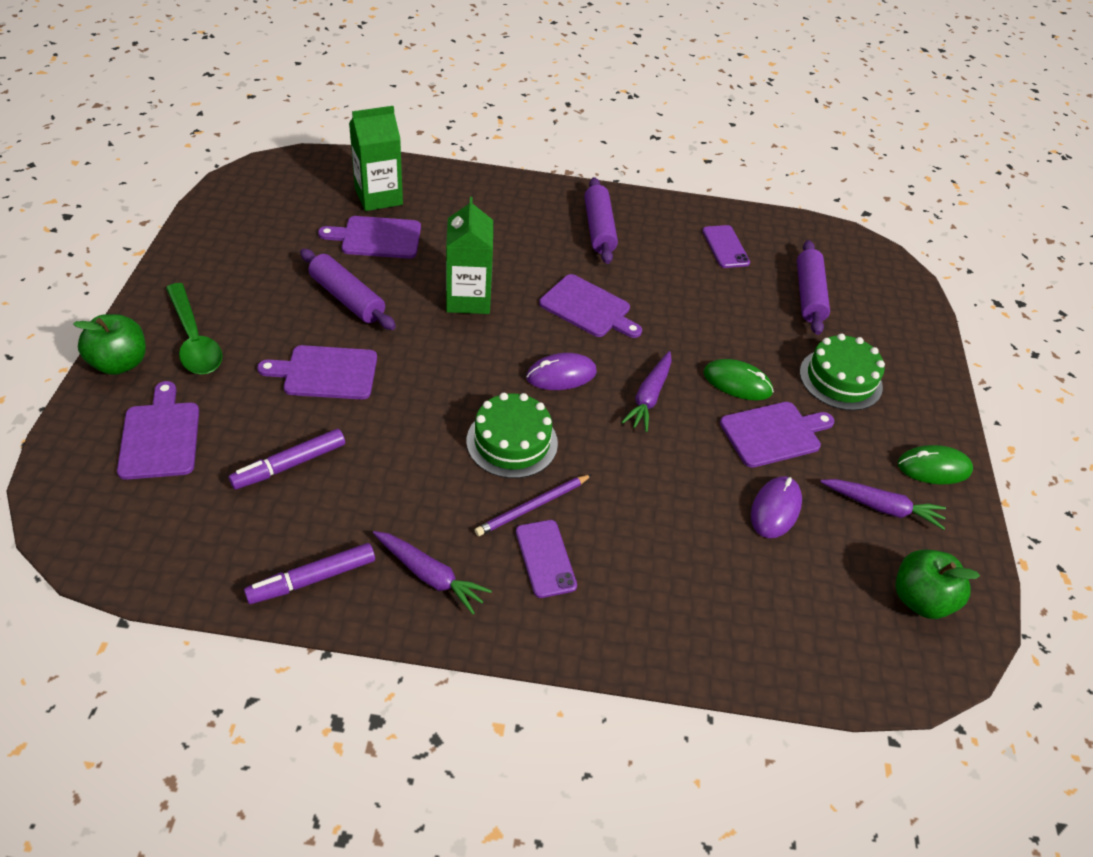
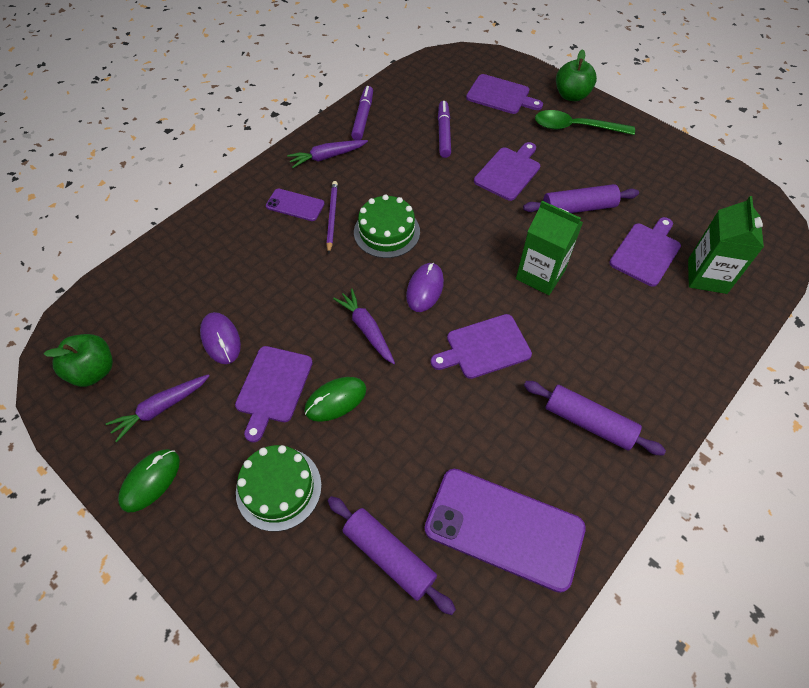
camera: 130 degrees right, 10 degrees up
purple phone [702,225,750,268] -> purple phone [425,469,586,593], size x2.01

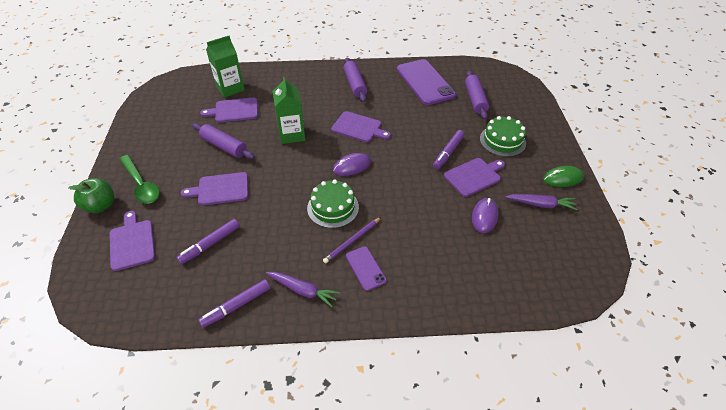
camera: 135 degrees left, 10 degrees down
green apple [44,334,113,387] -> none
green mouse [304,377,367,422] -> purple marker [433,130,465,169]
purple carrot [333,288,395,364] -> none

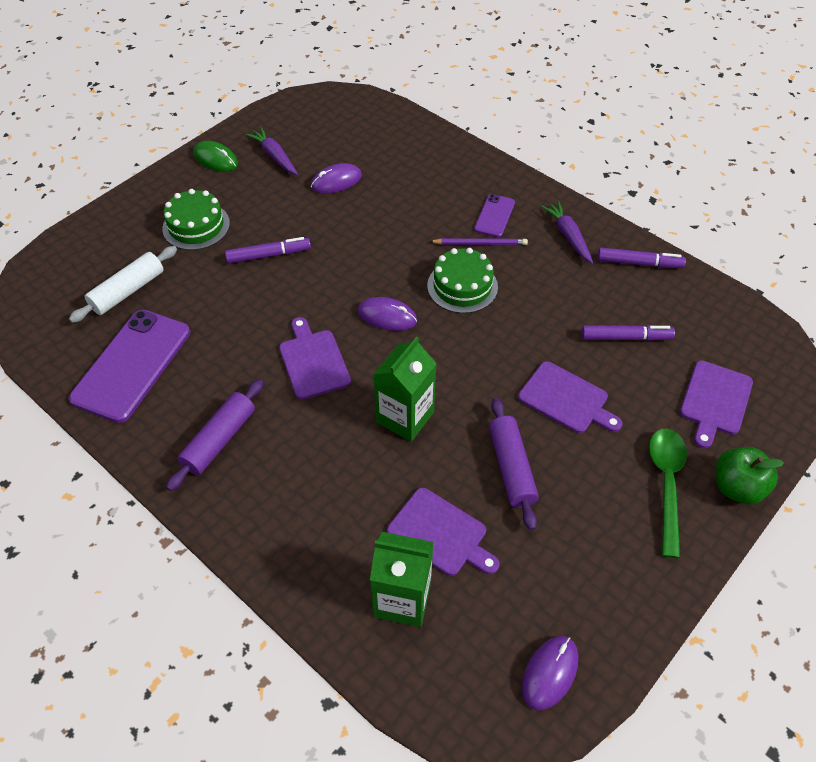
camera: 135 degrees left, 5 degrees up
purple cutting board [444,158,505,197] -> none
purple rolling pin [465,71,489,120] -> white rolling pin [69,246,177,323]
none -> purple mouse [522,636,578,710]

